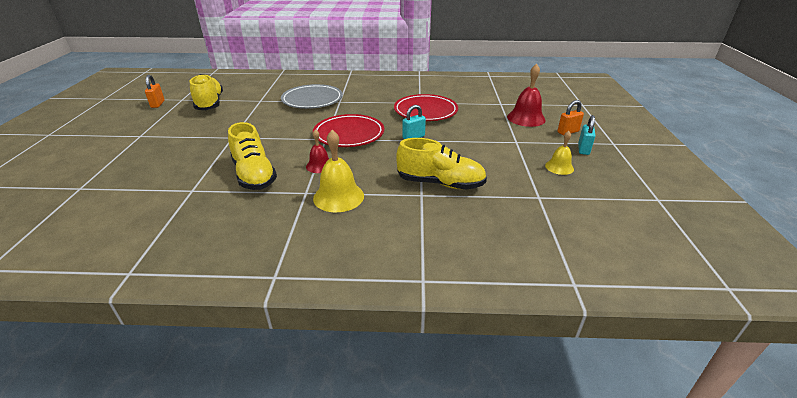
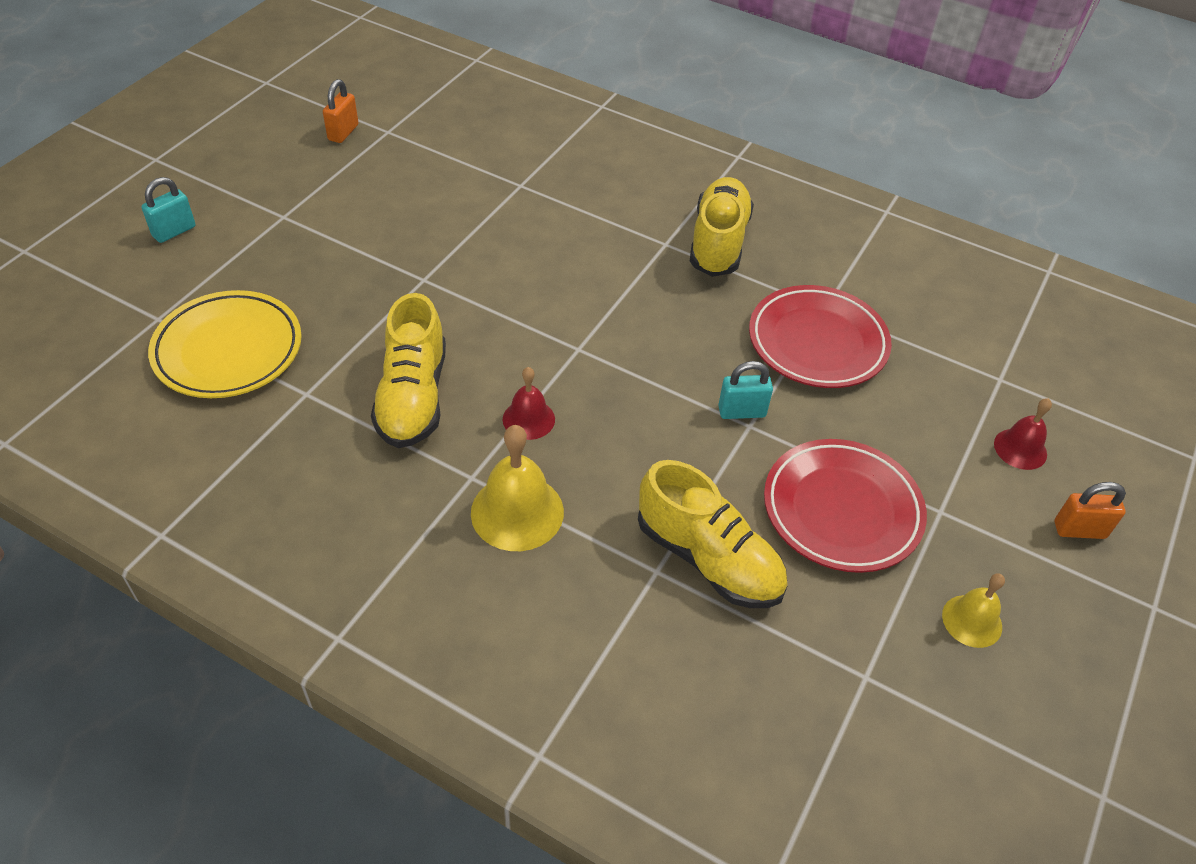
camera: 25 degrees right, 15 degrees up
yellow shoe [190,74,223,110] -> yellow shoe moved to [690,177,754,277]
grey plate [281,84,343,109] -> none
red plate [313,114,384,147] -> red plate moved to [764,439,927,573]
red bell [507,64,546,127] -> red bell [994,398,1052,470], size x0.61
turquoise padlock [578,115,595,155] -> turquoise padlock moved to [141,177,195,243]
none -> yellow plate [148,290,302,398]

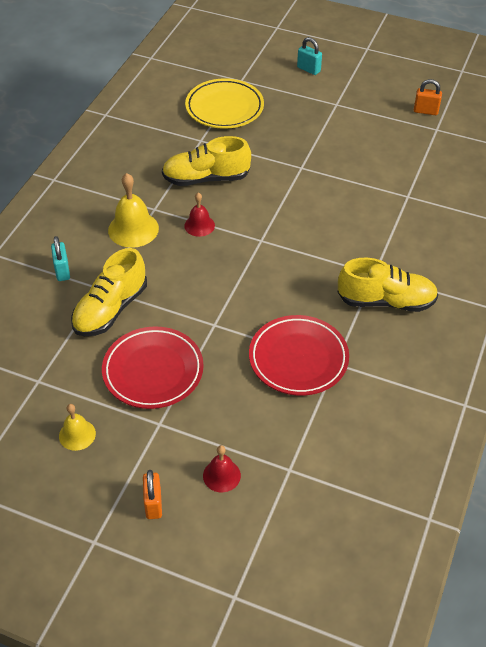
camera: 85 degrees right, 0 degrees up
turquoise padlock [718,361,773,419] -> turquoise padlock moved to [51,236,70,281]

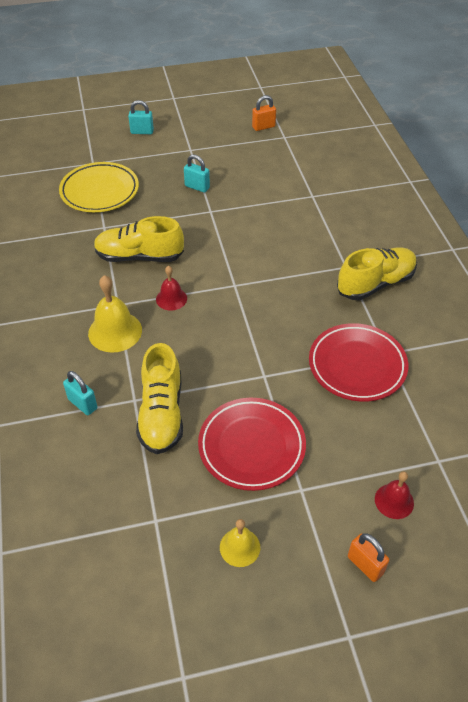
camera: 35 degrees left, 0 degrees up
yellow shoe [162,136,251,186] -> yellow shoe turned 45 degrees clockwise [94,216,184,262]
none -> turquoise padlock [184,155,210,193]

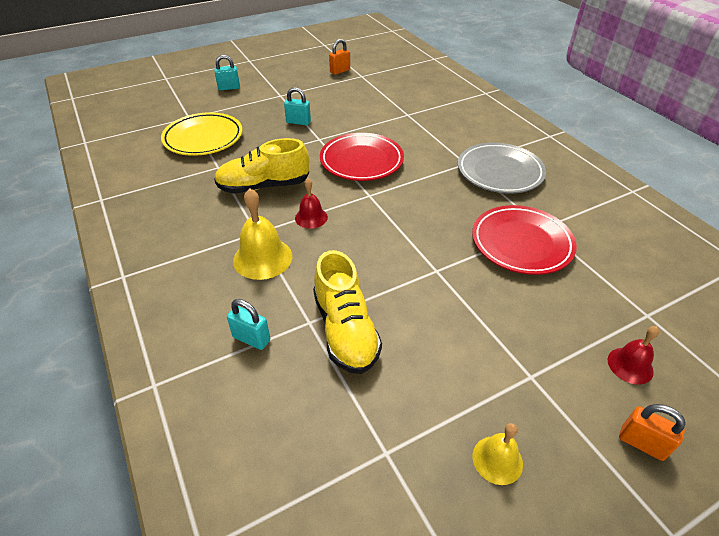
camera: 15 degrees left, 5 degrees down
red plate [198,398,306,491] -> red plate moved to [320,133,404,181]
yellow shoe [337,247,417,300] -> grey plate [458,143,546,193]

